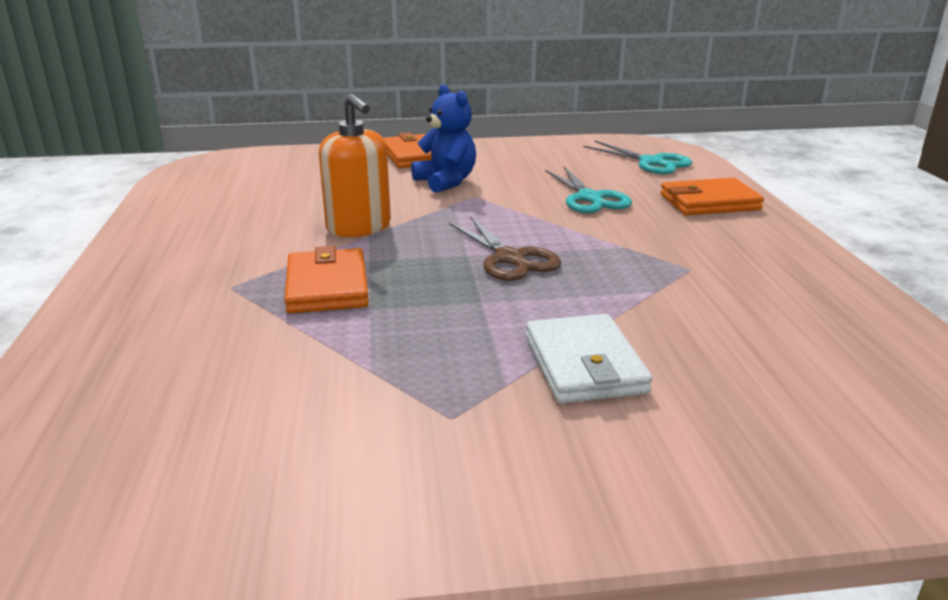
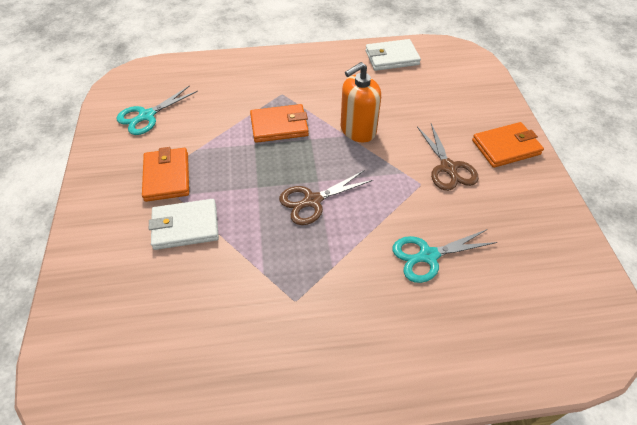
camera: 90 degrees right, 25 degrees up
blue teddy bear [411,84,476,193] -> brown scissors [417,123,479,191]
turquoise scissors [583,141,692,174] -> turquoise scissors moved to [116,85,198,135]
orange wallet [661,178,764,215] -> orange wallet moved to [142,147,189,202]
none -> white wallet [365,39,421,71]

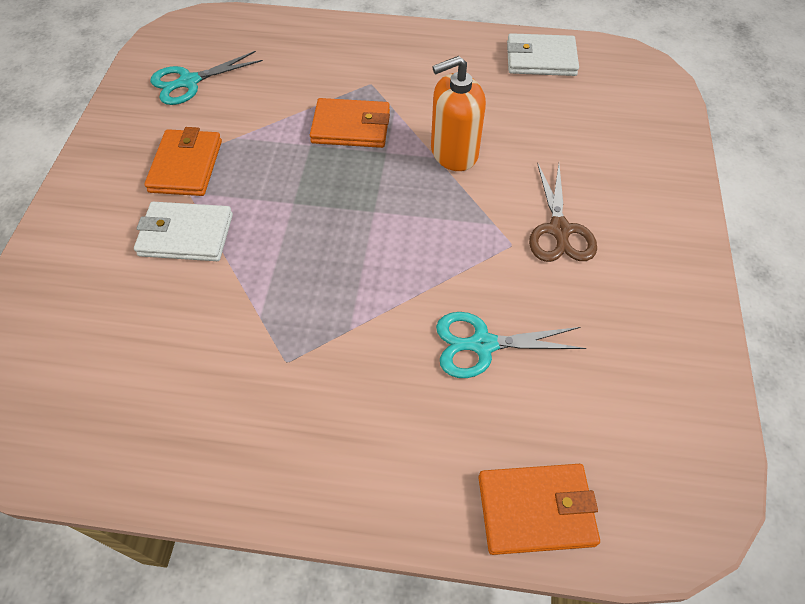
camera: 15 degrees right, 5 degrees up
brown scissors [279,171,373,225] -> none
orange wallet [472,122,544,168] -> orange wallet moved to [478,464,600,555]

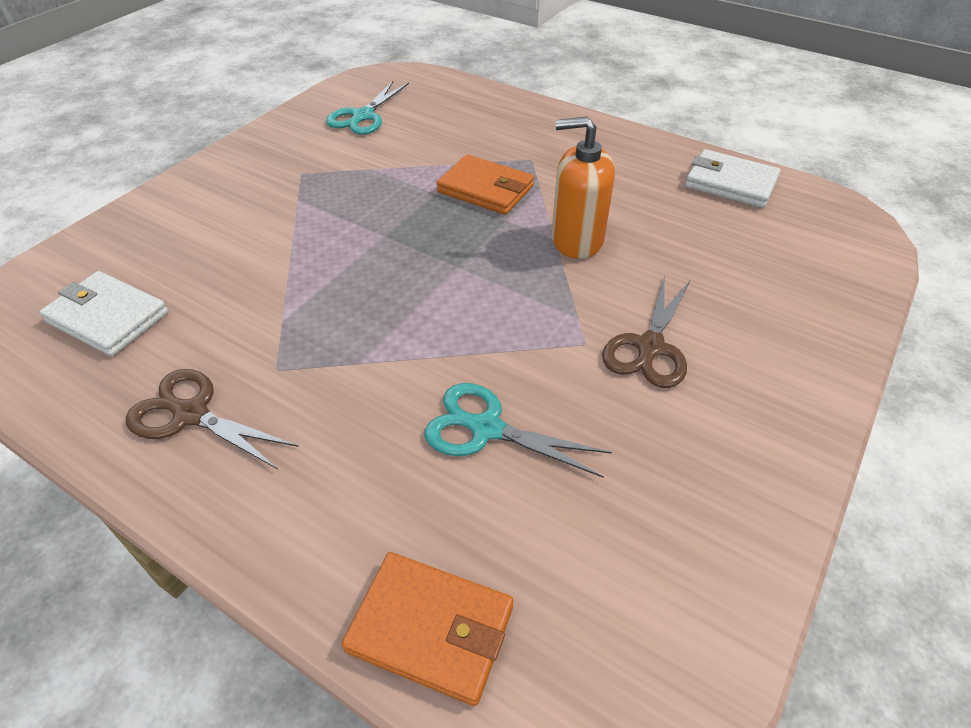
camera: 25 degrees right, 10 degrees down
white wallet [134,202,233,261] -> white wallet moved to [39,271,168,356]
orange wallet [144,127,222,196] -> none
turquoise scissors [150,51,263,105] -> turquoise scissors turned 60 degrees counterclockwise [326,81,409,135]
none -> brown scissors [126,369,299,469]

